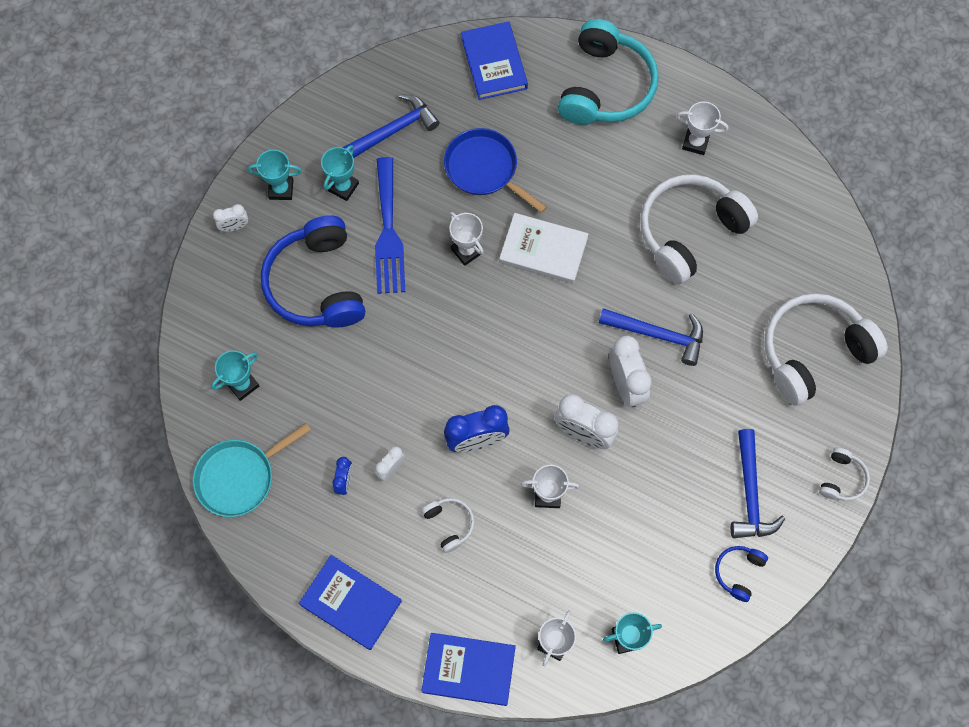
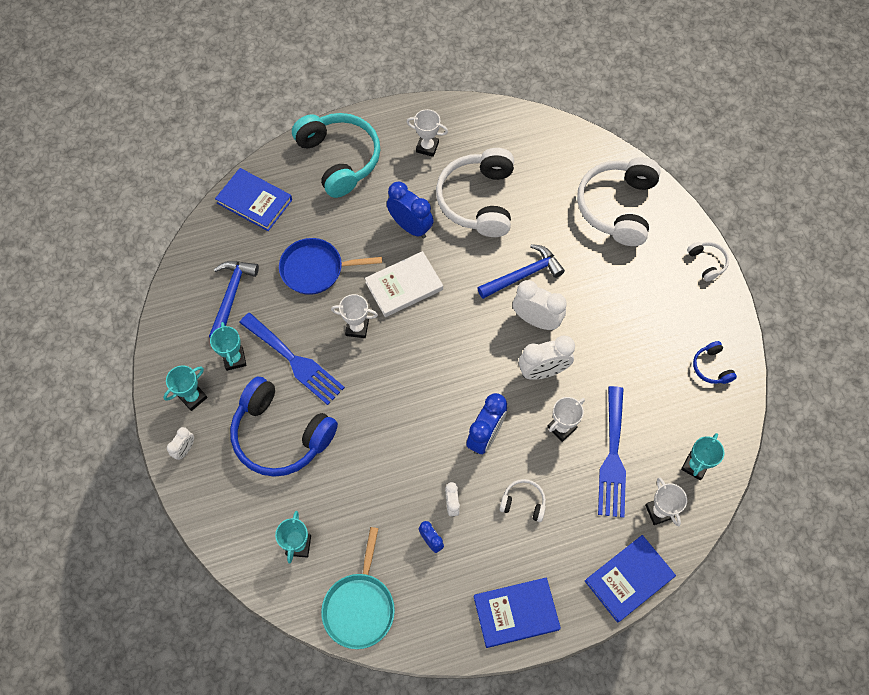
camera: 45 degrees left, 5 degrees down
white trophy [676,102,728,155] -> white trophy turned 45 degrees clockwise [407,109,448,157]
blue hammer [731,429,785,538] -> none
none -> blue clock [387,182,433,238]
none -> blue fork [598,386,626,518]

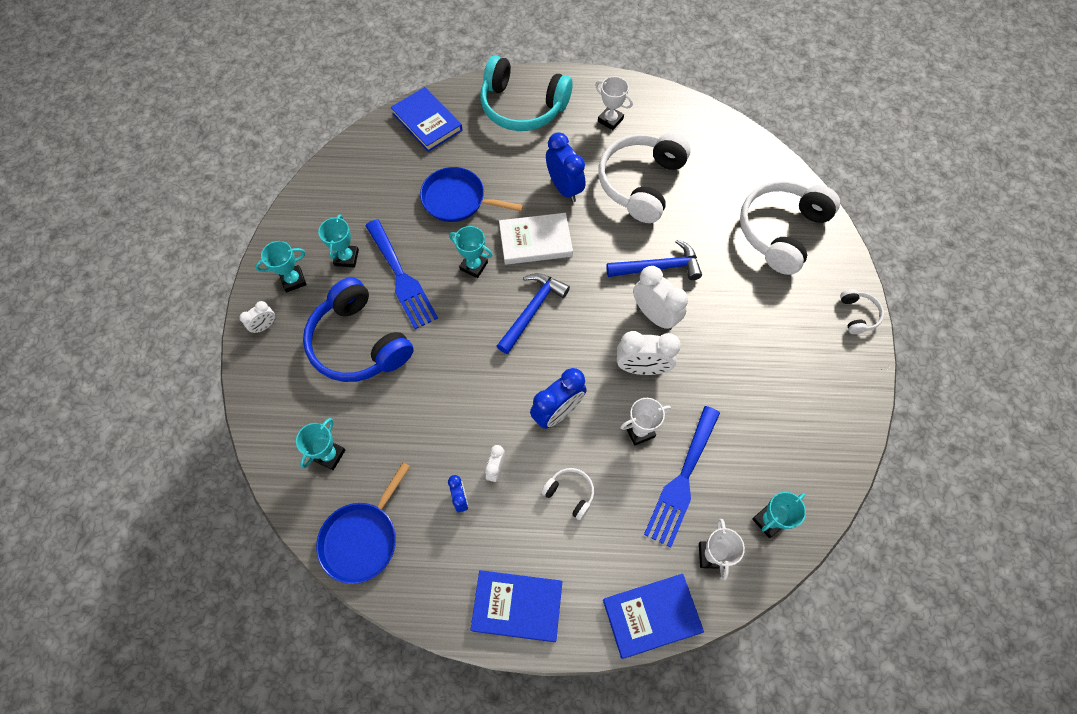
camera: 20 degrees right, 0 degrees up
blue hammer [209,261,259,338] -> blue hammer moved to [497,273,570,354]
turquoise headphones [292,113,380,198] -> turquoise headphones turned 120 degrees clockwise [480,55,573,131]
turquoise pan [321,527,395,649] -> blue pan [316,462,410,584]
white trophy [331,294,378,338] -> turquoise trophy [449,226,493,278]
blue headphones [693,341,737,384] -> none

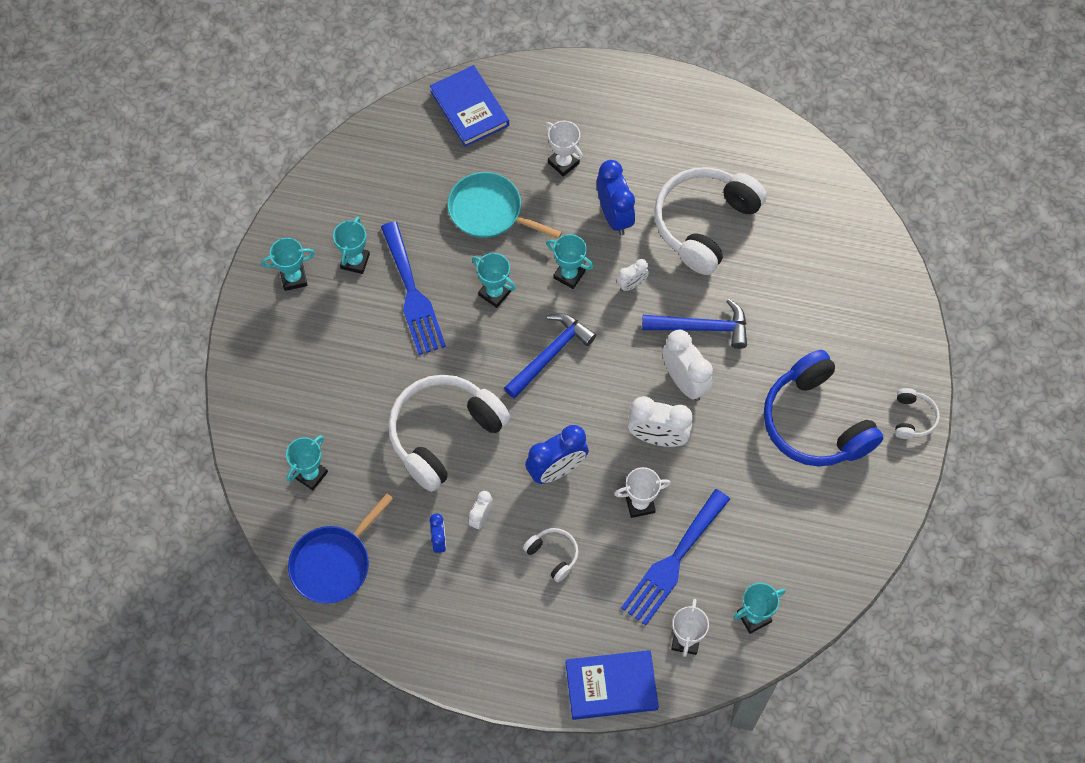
camera: 10 degrees right, 0 degrees up
white clock [240,301,275,334] -> white clock moved to [617,259,649,291]
blue headphones [303,277,414,382] -> blue headphones moved to [764,350,883,467]
blue pan [420,167,523,222] -> turquoise pan [447,172,562,239]
blue book [470,570,563,642] -> none
turquoise headphones [480,55,573,131] -> none
white book [499,213,573,265] -> turquoise trophy [546,234,594,289]
white trophy [595,76,633,130] -> white trophy moved to [546,121,583,177]
white headphones [740,181,840,275] -> white headphones moved to [388,375,511,492]

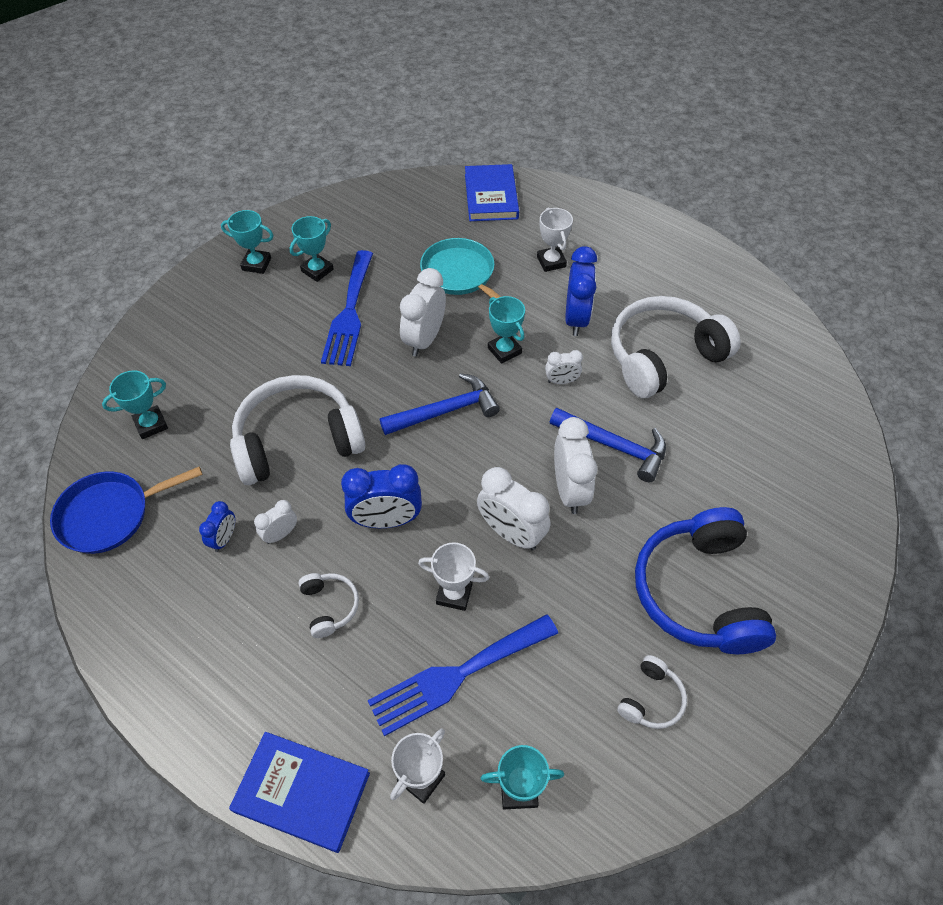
camera: 25 degrees right, 10 degrees down
turquoise trophy [472,253,516,308] -> white clock [400,268,446,357]
white headphones [895,388,940,439] -> white headphones moved to [617,655,687,729]

